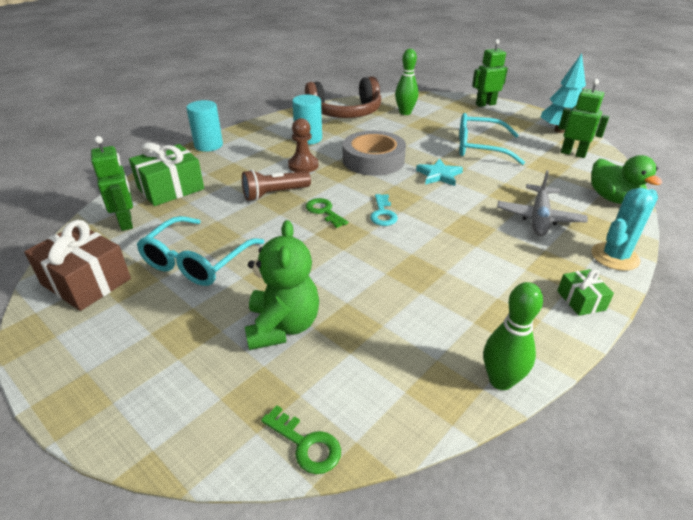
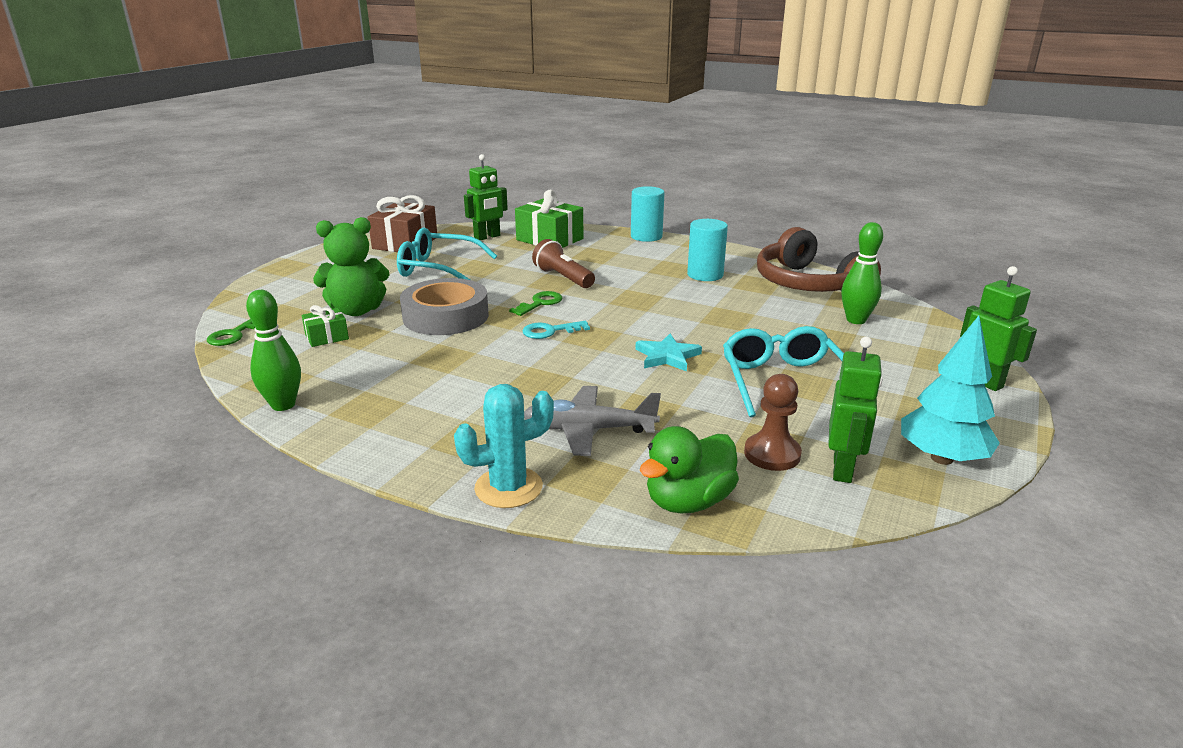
camera: 75 degrees right, 10 degrees down
brown pawn [288,118,318,172] -> brown pawn moved to [744,374,802,471]
grey tape [343,131,406,176] -> grey tape moved to [400,278,489,335]
green gift [557,269,614,316] -> green gift moved to [302,305,349,347]
turquoise cactus [591,188,658,271] -> turquoise cactus turned 60 degrees counterclockwise [454,384,554,508]

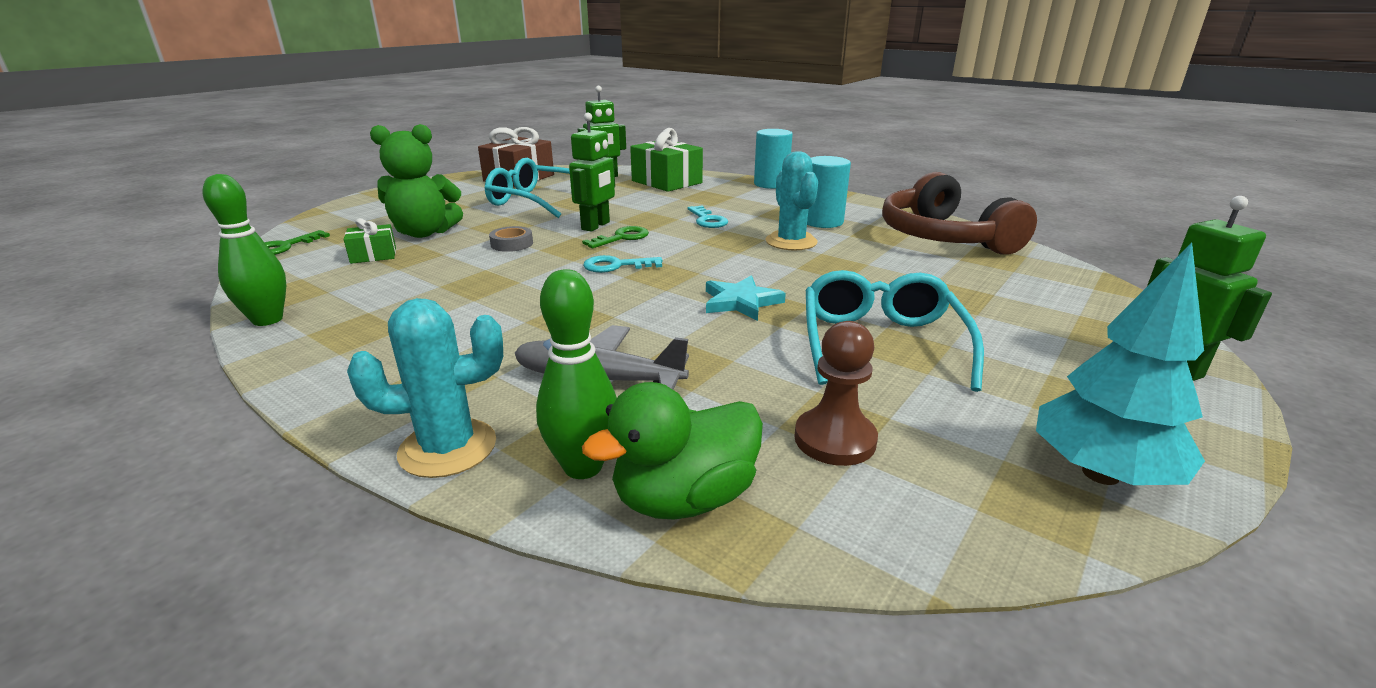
camera: 10 degrees right, 0 degrees up
grey tape [400,278,489,335] -> grey tape [489,226,533,252], size x0.43
brown flashlight [532,239,595,288] -> none
green robot [828,337,882,483] -> green robot moved to [569,113,615,232]
green bowling pin [841,222,883,324] -> green bowling pin moved to [536,269,617,479]
none -> turquoise key [688,206,728,228]
none -> turquoise cactus [766,151,818,251]

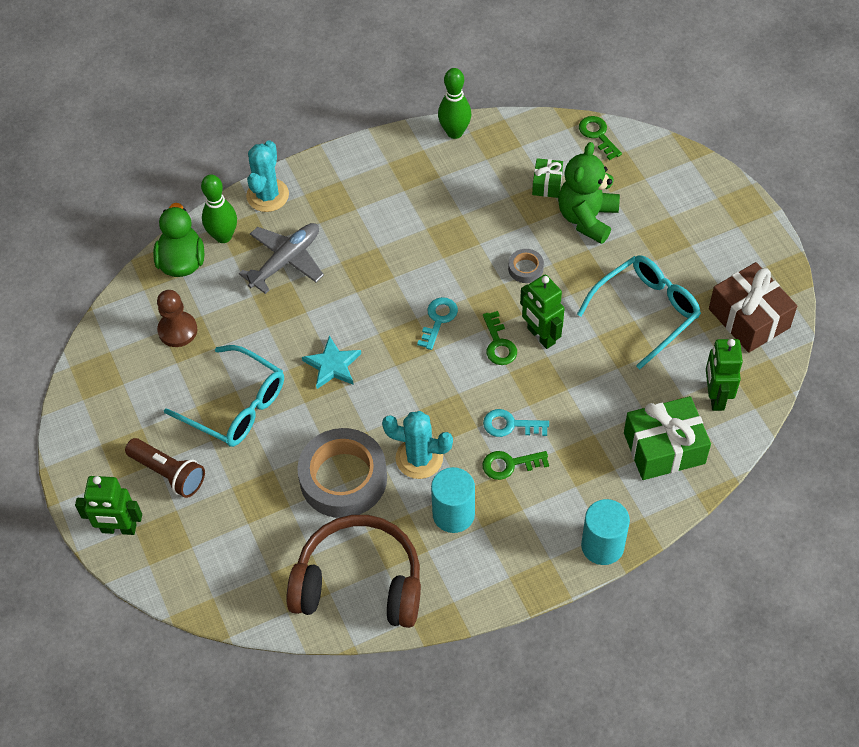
camera: 120 degrees right, 30 degrees up
turquoise tree [1036,242,1205,485] -> none
none -> brown flashlight [125,438,205,498]
none -> grey tape [297,428,387,518]
none -> green key [482,451,549,480]

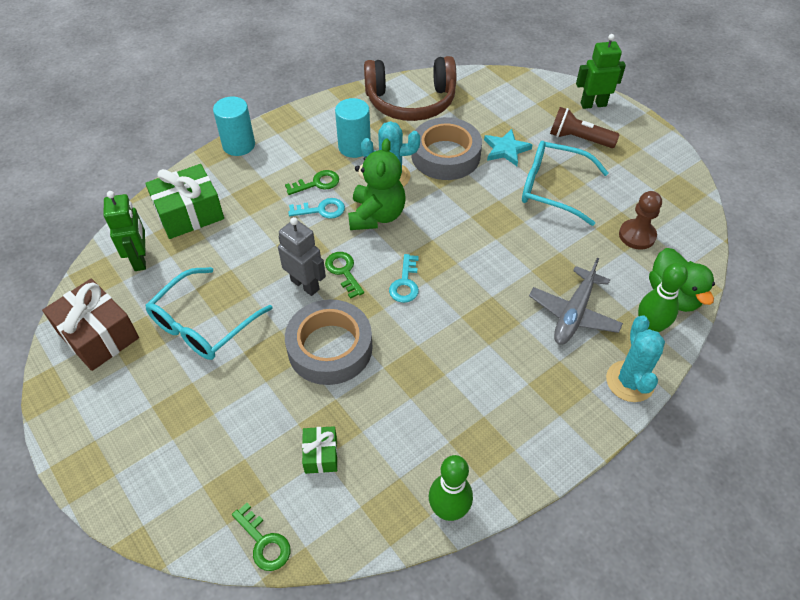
camera: 165 degrees right, 5 degrees down
turquoise star [302,336,361,389] -> turquoise star moved to [484,129,532,166]
grey tape [508,249,544,283] -> grey tape [285,299,373,385], size x2.30
green robot [520,275,565,349] -> grey robot [278,217,326,296]
green teddy bear [558,142,620,244] -> green teddy bear moved to [348,138,405,230]

